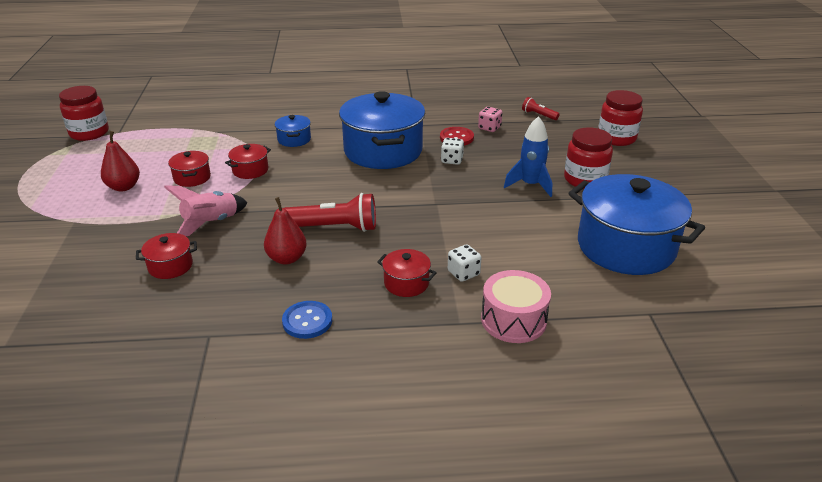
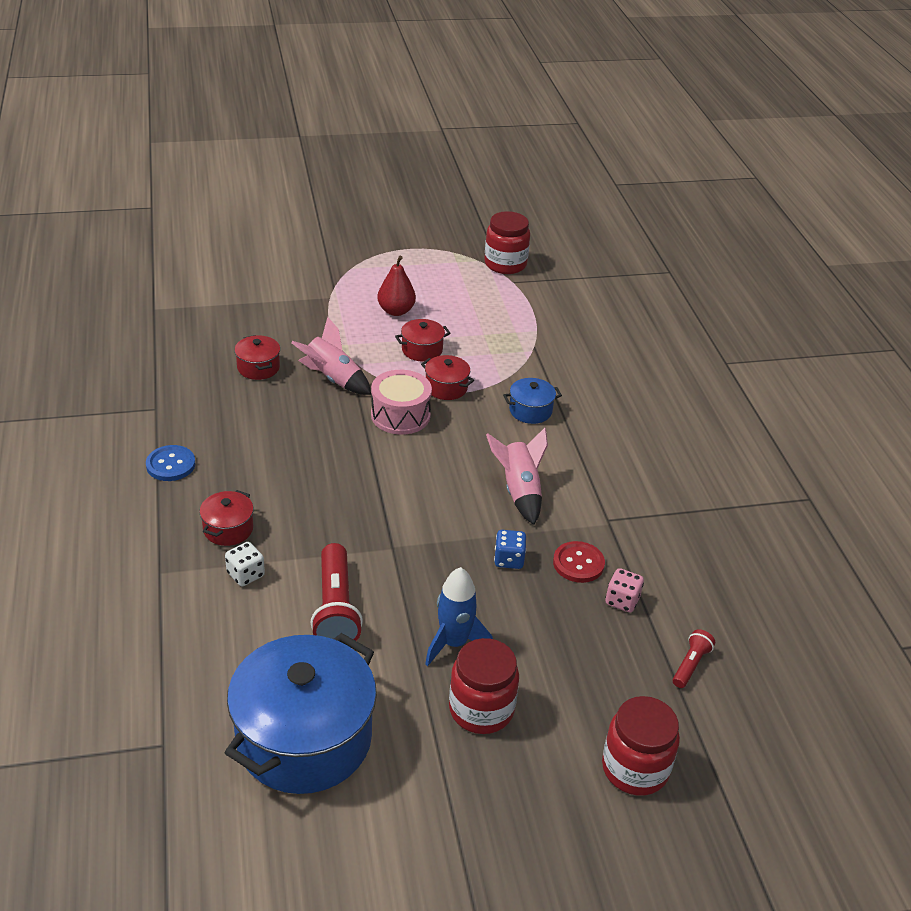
camera: 80 degrees right, 5 degrees up
red pear [264,197,307,265] -> none
red flashlight [284,193,376,232] -> red flashlight moved to [310,543,363,643]
blue pot [339,91,425,169] -> pink rocket [486,428,548,525]
white dice [441,138,464,165] -> blue dice [494,530,526,569]
pink drum [481,270,551,343] -> pink drum moved to [371,370,432,435]

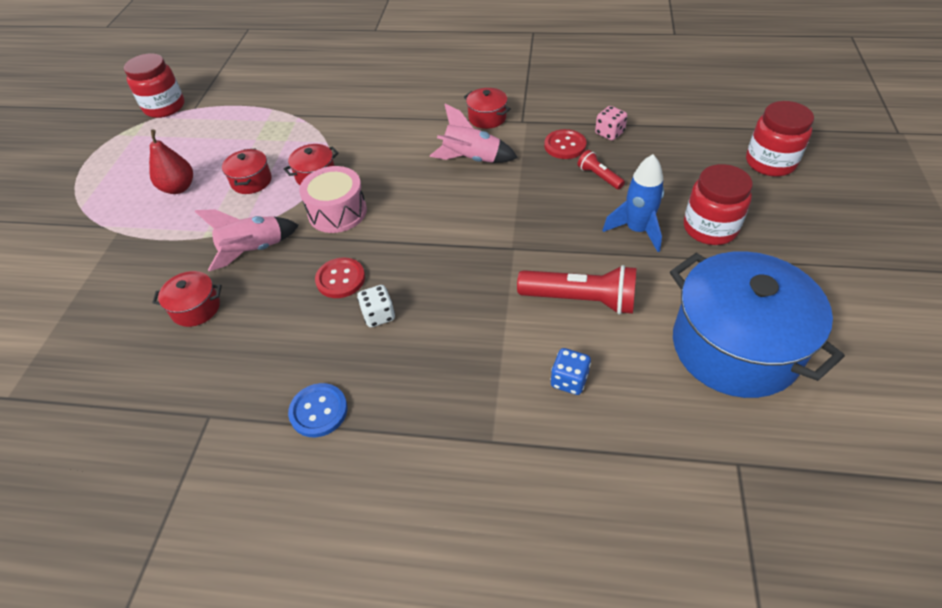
camera: 65 degrees left, 10 degrees up
red pot [199,490,254,546] -> red pot moved to [464,88,511,129]
white dice [225,542,265,586] -> white dice moved to [357,285,395,327]
blue dice [494,530,526,569] -> blue dice moved to [550,348,591,395]
blue pot [503,378,562,424] -> none
red flashlight [673,629,715,688] -> red flashlight moved to [577,150,625,190]
none -> red button [315,258,365,298]

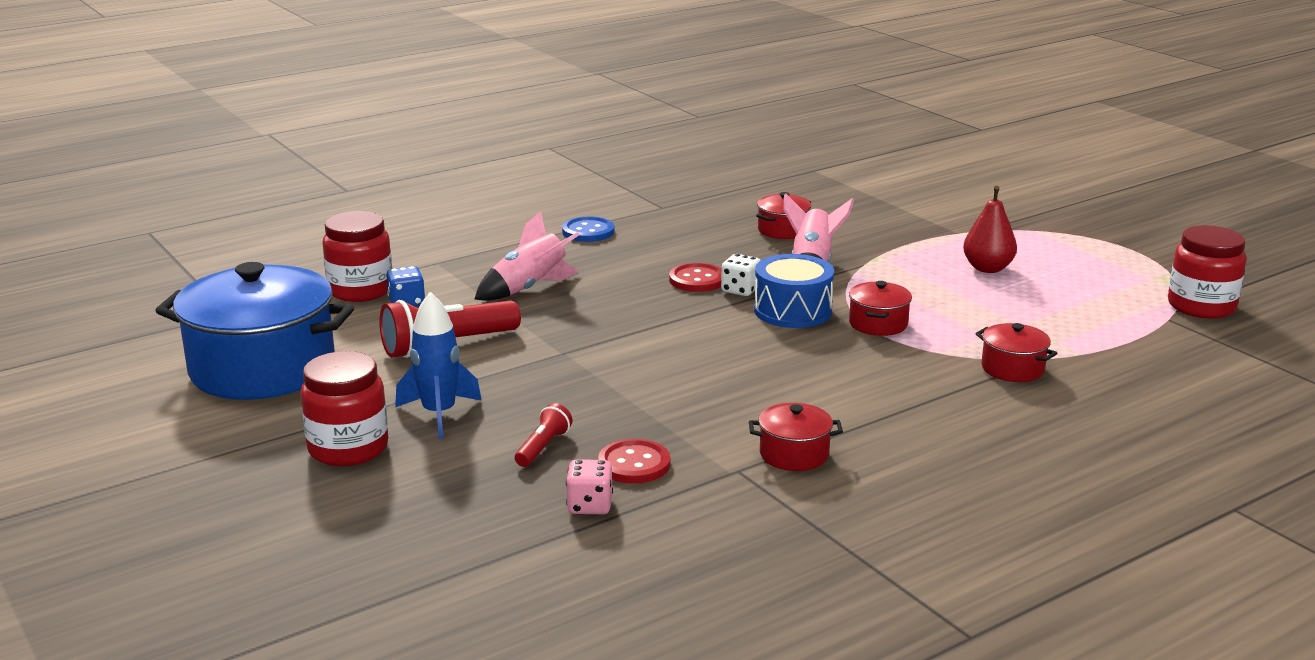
camera: 135 degrees right, 25 degrees down
red pot [222,148,272,194] -> red pot moved to [975,323,1057,382]
pink drum [299,166,367,233] -> blue drum [754,254,834,328]
white dice [357,285,395,327] -> white dice moved to [721,254,761,296]
pink rocket [430,104,518,163] -> pink rocket moved to [475,211,580,301]
red flashlight [577,150,625,190] -> red flashlight turned 75 degrees counterclockwise [515,403,572,467]
red jar [746,101,814,176] -> red jar moved to [323,211,392,302]

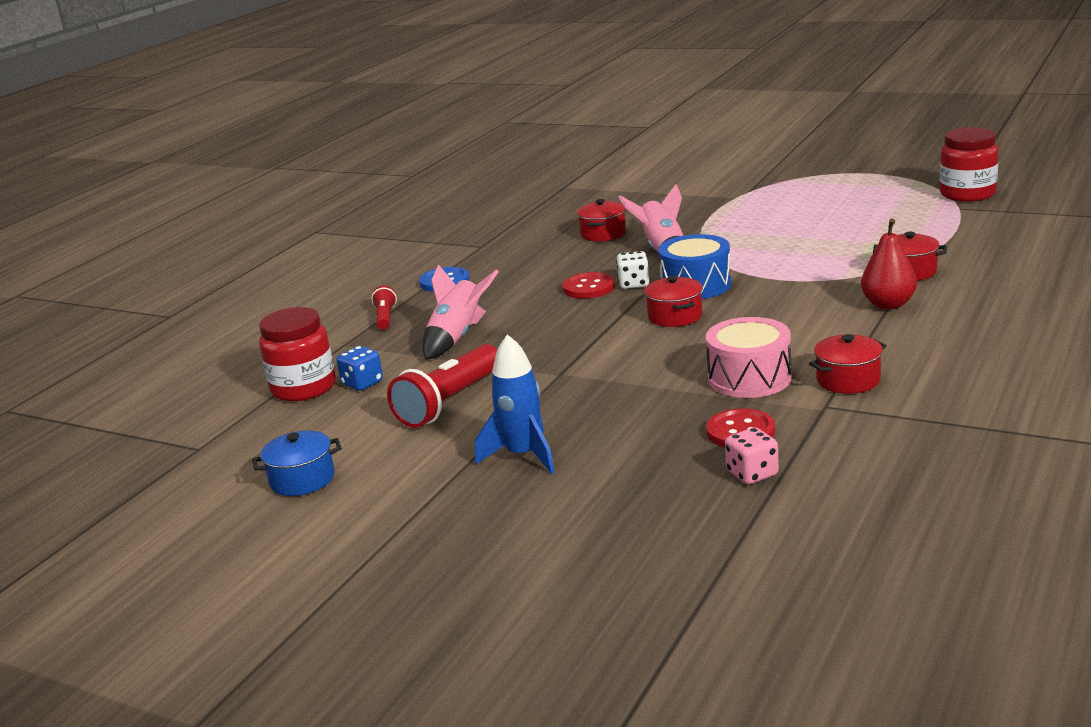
camera: 25 degrees left, 0 degrees up
blue pot [155,262,354,400] -> blue pot [252,431,341,496], size x0.44
red jar [300,351,388,466] -> none
red flashlight [515,403,572,467] -> red flashlight moved to [371,285,397,330]
red pot [849,281,912,336] -> red pot moved to [644,276,703,327]
red pear [963,186,1017,273] -> red pear moved to [861,219,917,309]
none -> pink drum [706,317,792,398]

